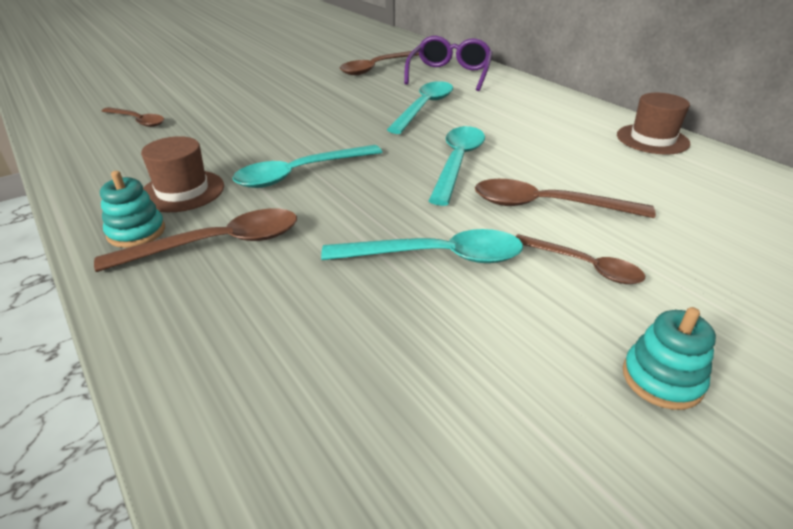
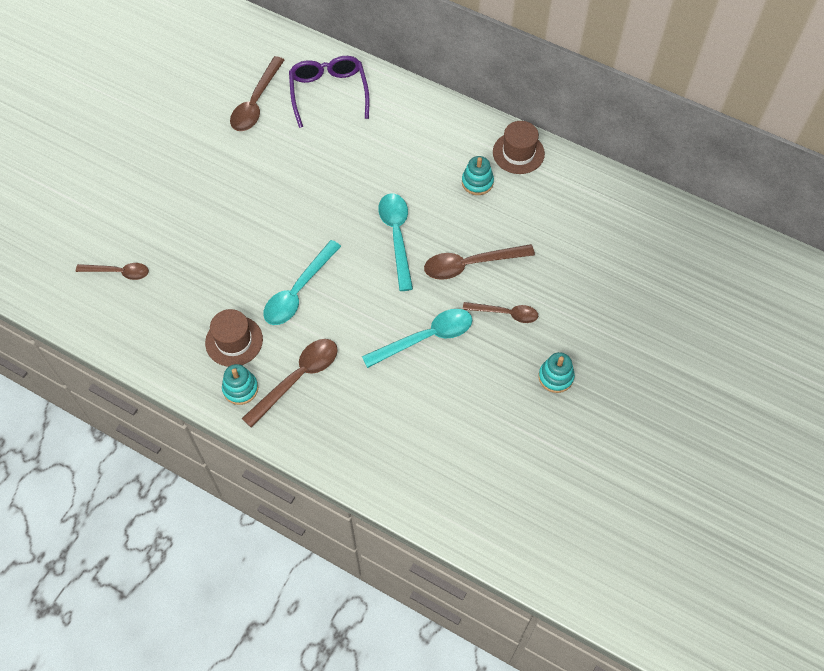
camera: 25 degrees left, 25 degrees up
turquoise spoon [387,81,453,134] -> none
none -> turquoise stacking toy [462,156,494,195]

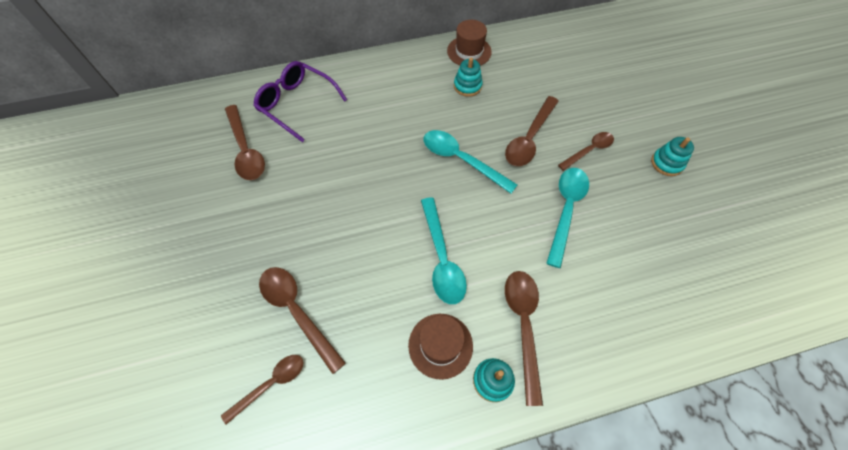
camera: 45 degrees left, 0 degrees up
none -> brown spoon [259,267,346,374]

